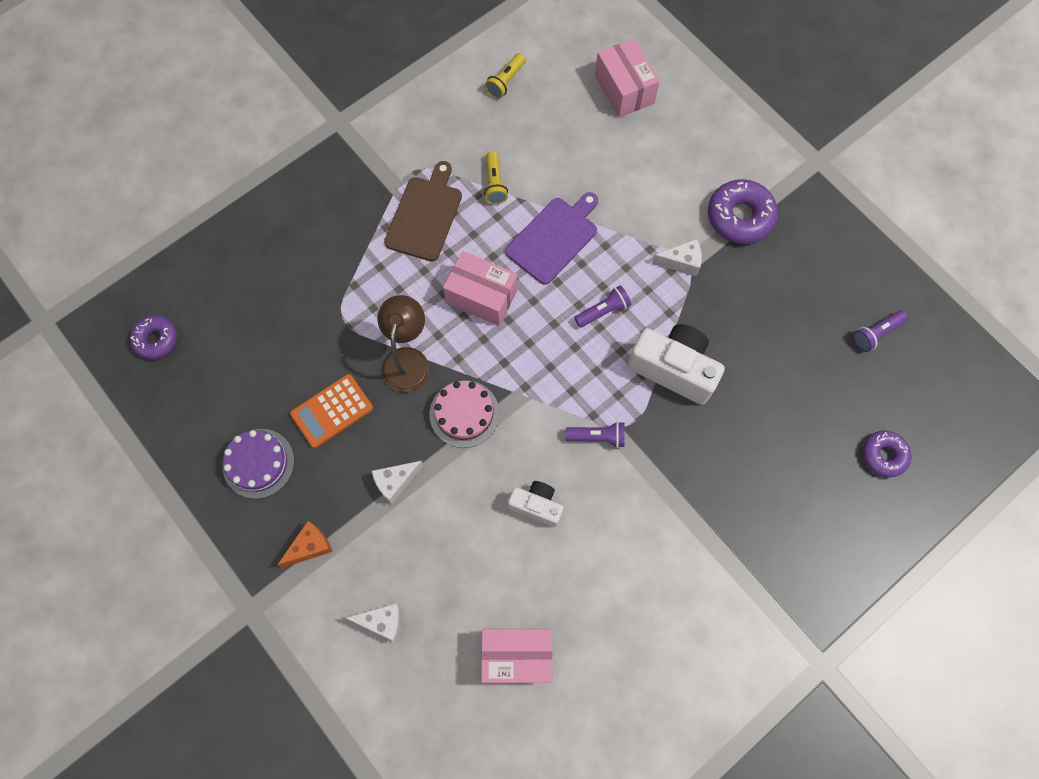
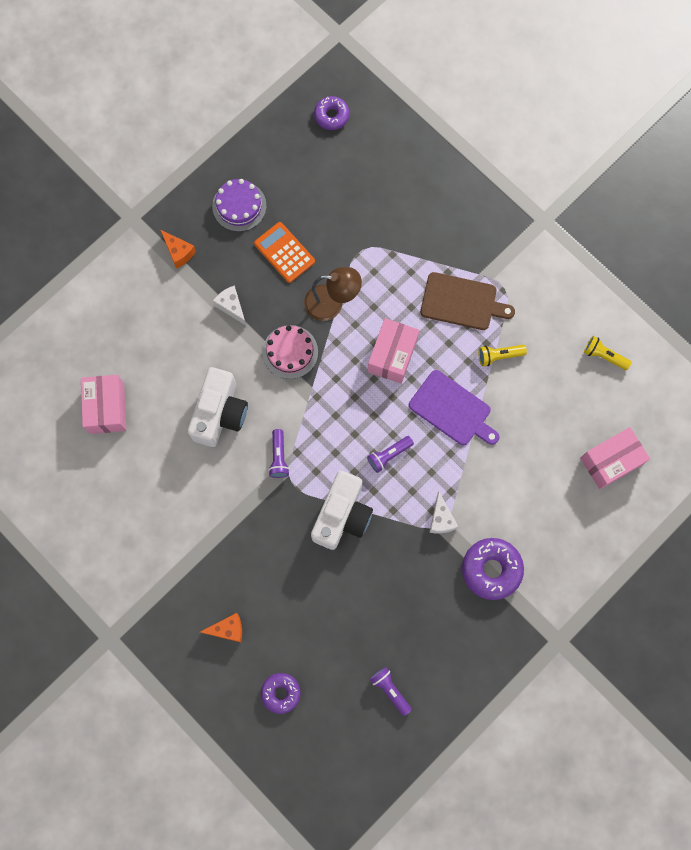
camera: 85 degrees right, 5 degrees up
white cheese [346,603,401,642] -> none
white camera [508,481,564,527] -> white camera [188,367,248,447], size x1.72
purple flashlight [574,285,631,328] -> purple flashlight turned 90 degrees clockwise [367,436,414,473]
none -> orange cheese [200,613,242,642]

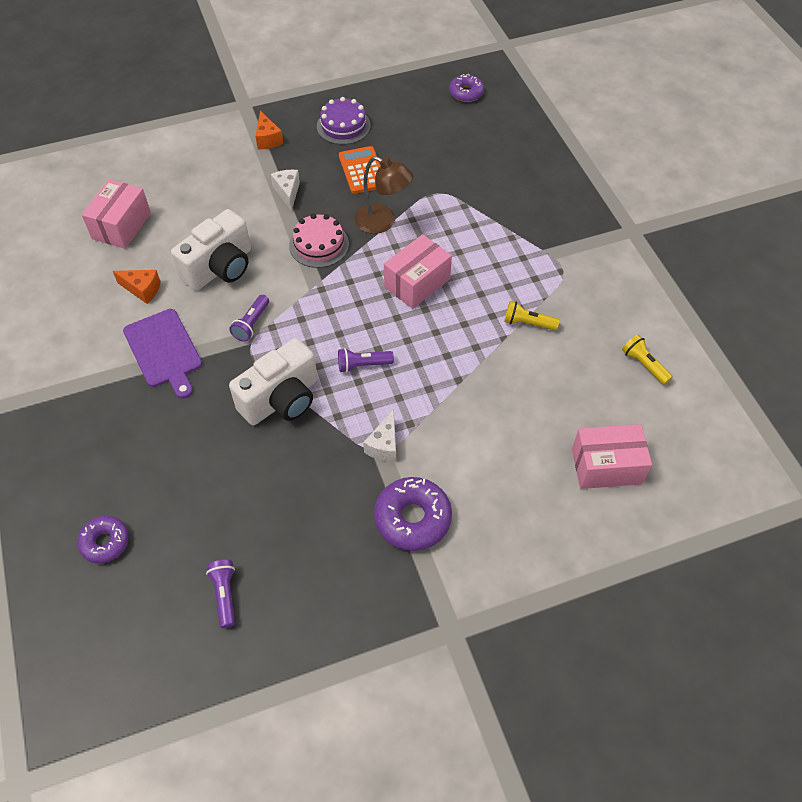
camera: 25 degrees right, 20 degrees down
orange cheese [200,613,242,642] -> orange cheese moved to [113,270,161,304]
purple cutting board [409,370,499,445] -> purple cutting board moved to [123,309,202,399]
brown cutting board [420,272,515,330] -> none

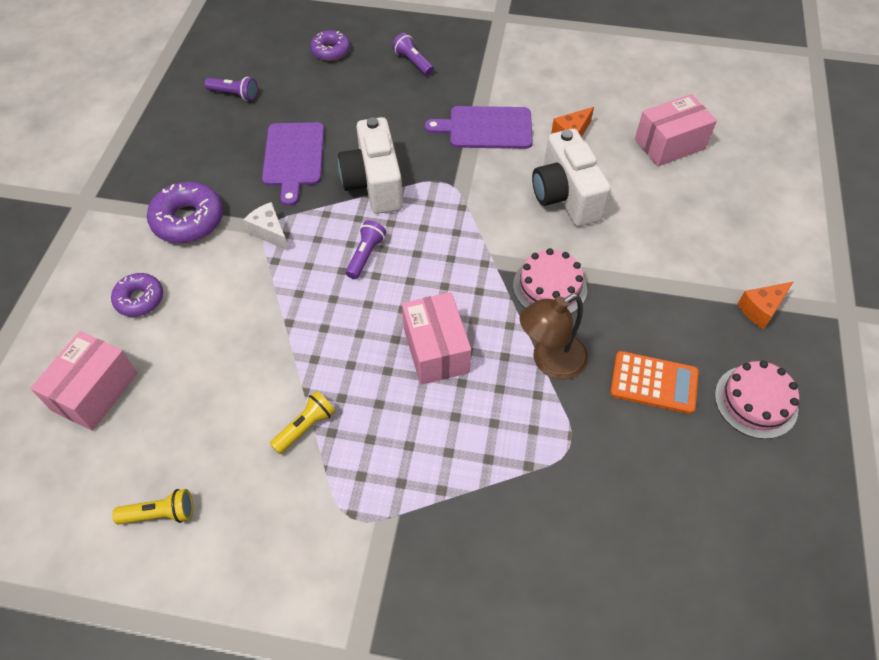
camera: 120 degrees right, 0 degrees up
pink box [82,179,151,249] -> pink box turned 75 degrees counterclockwise [635,94,717,166]
purple flashlight [229,295,269,342] -> purple flashlight moved to [392,33,434,76]
orange cheese [255,111,283,149] -> orange cheese turned 45 degrees counterclockwise [738,281,794,329]
white cheese [271,170,300,211] -> none
purple cake [317,97,371,145] -> pink cake [715,361,799,439]
purple donut [449,74,484,102] -> purple donut moved to [111,273,163,317]
none -> purple cutting board [262,122,324,206]

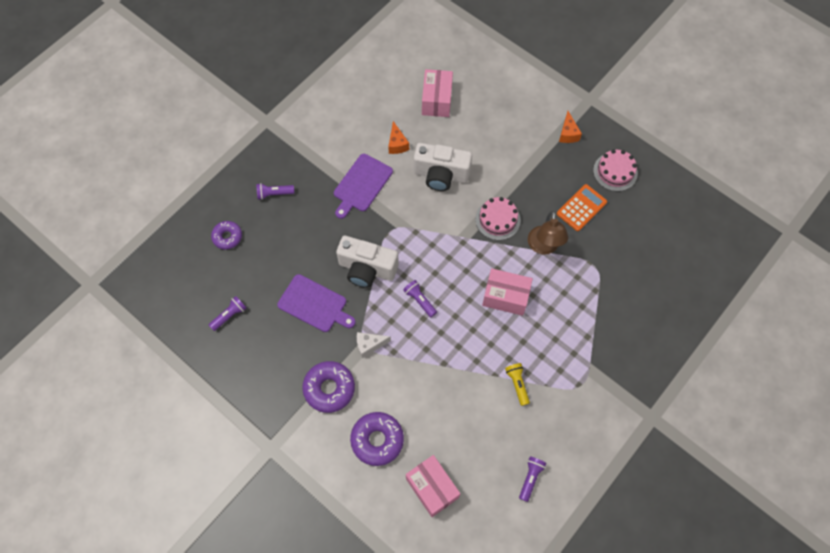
camera: 60 degrees left, 10 degrees up
purple donut [111,273,163,317] -> purple donut [350,412,404,466], size x1.58
yellow flashlight [112,489,193,524] -> purple flashlight [519,456,546,502]

